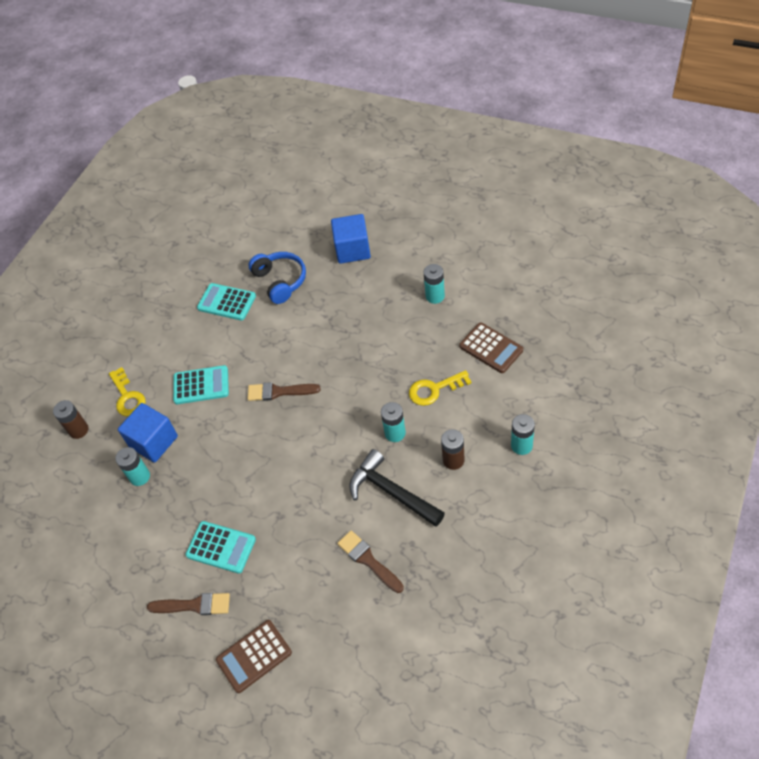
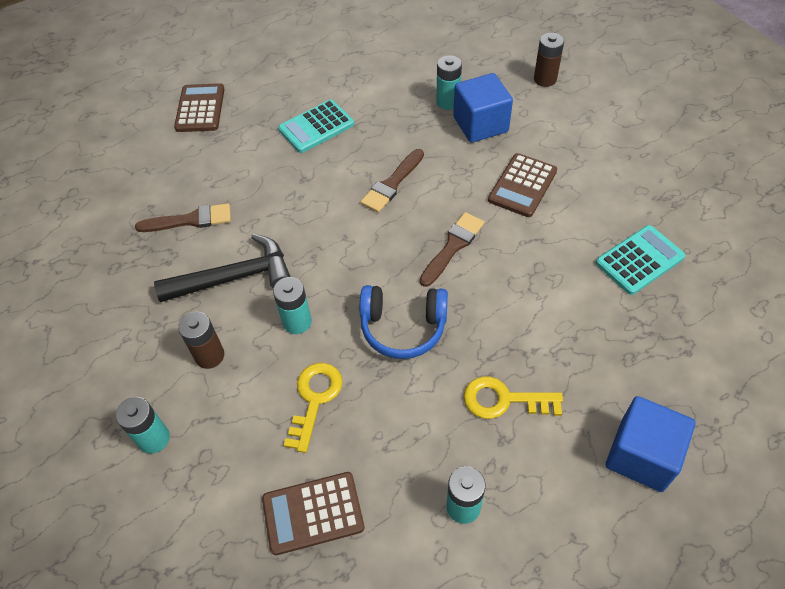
camera: 120 degrees right, 0 degrees up
yellow key [109,367,146,417] -> yellow key moved to [464,376,563,419]
brown brush [147,593,230,615] -> brown brush moved to [361,149,424,213]
turquoise calculator [173,365,229,404] -> brown calculator [488,153,557,217]
blue headphones [248,252,306,304] -> blue headphones moved to [360,285,448,359]

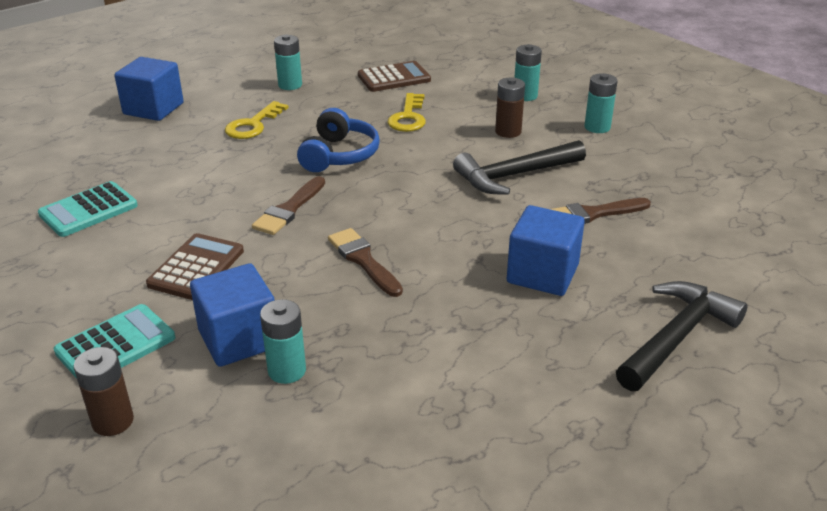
camera: 170 degrees right, 20 degrees down
brown calculator [174,83,225,132] -> black hammer [616,281,748,391]
turquoise battery [273,277,312,334] -> turquoise battery moved to [585,73,618,133]
turquoise calculator [278,99,354,153] -> turquoise calculator moved to [54,304,175,379]
blue headphones [360,285,448,359] -> blue headphones turned 105 degrees clockwise [297,108,380,172]
brown brush [361,149,424,213] -> brown brush turned 60 degrees counterclockwise [328,228,403,297]
yellow key [464,376,563,419] -> yellow key turned 120 degrees clockwise [225,101,289,139]
none -> blue cube [507,205,585,296]

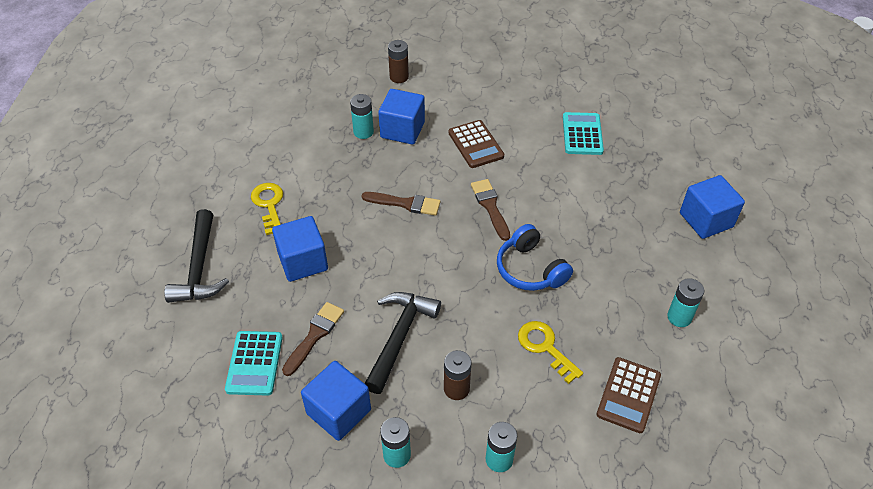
camera: 135 degrees right, 15 degrees up
turquoise calculator [54,304,175,379] -> turquoise calculator moved to [225,331,283,396]
yellow key [225,101,289,139] -> yellow key moved to [251,183,283,235]
none -> blue cube [301,361,371,441]

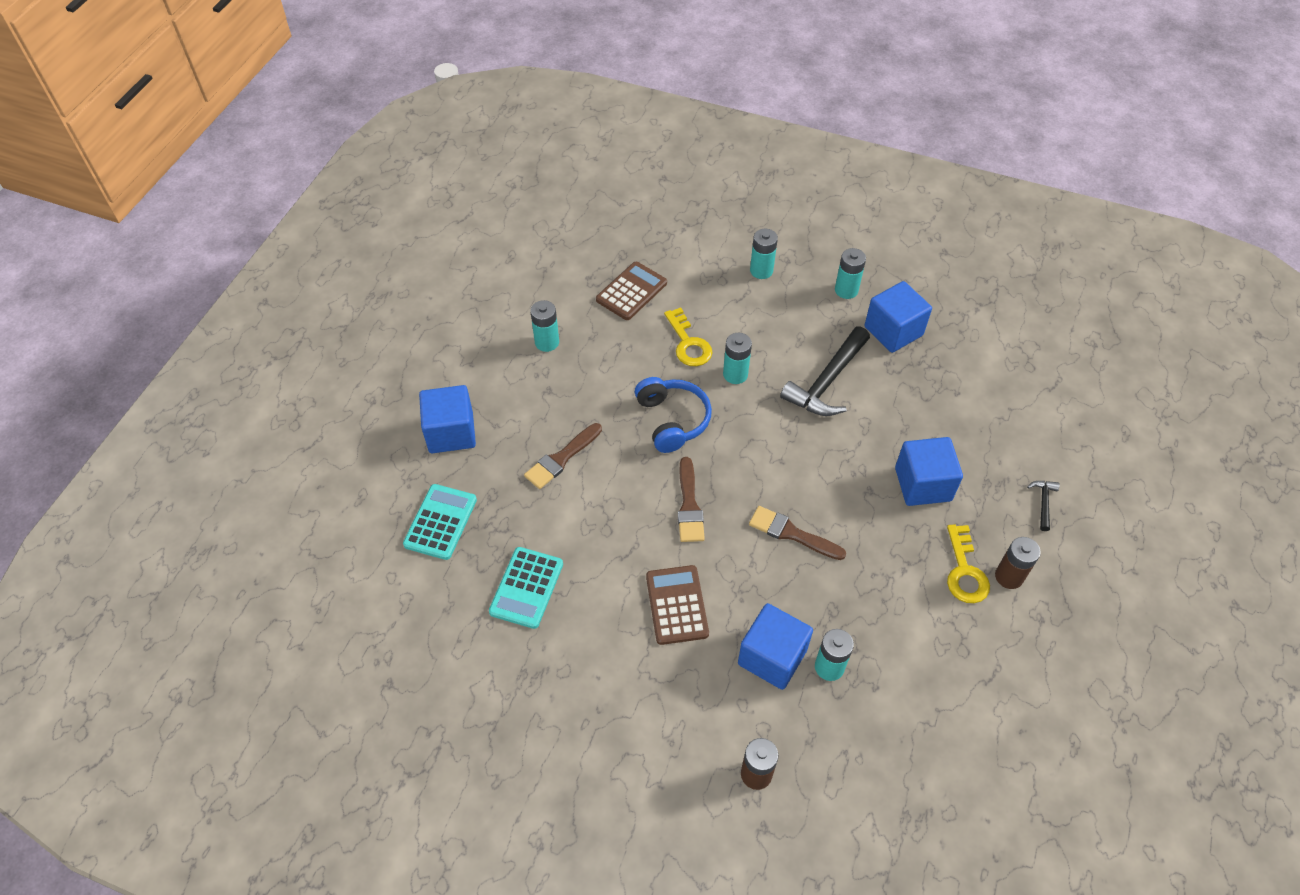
camera: 165 degrees left, 5 degrees up
black hammer [164,209,229,303] -> black hammer [1027,481,1060,531], size x0.45
turquoise calculator [225,331,283,396] -> turquoise calculator moved to [403,484,477,560]
brown brush [282,302,344,376] -> brown brush moved to [524,423,602,489]
brown battery [444,350,472,400] -> brown battery moved to [995,537,1041,589]
none -> turquoise battery [723,333,752,384]

